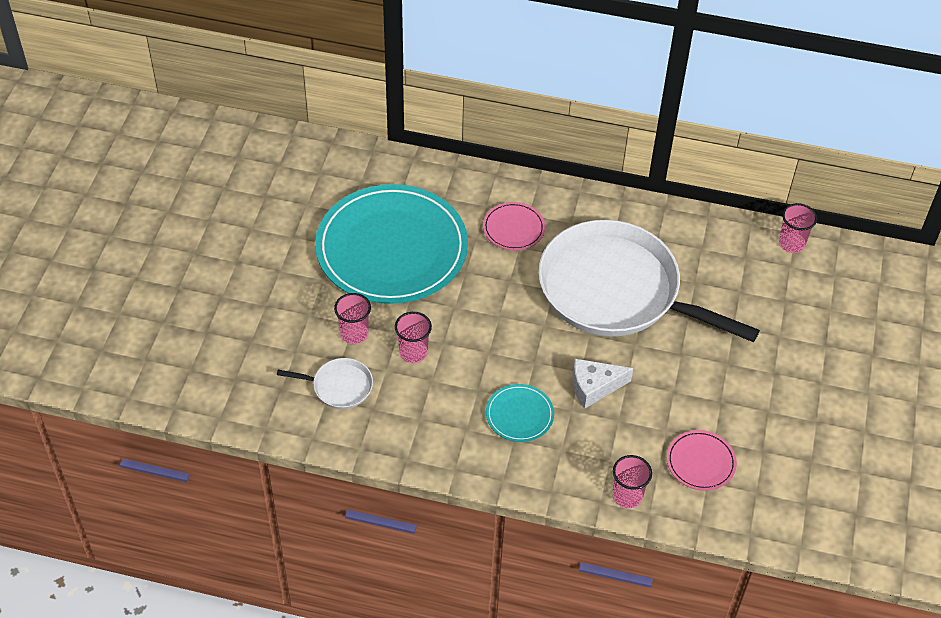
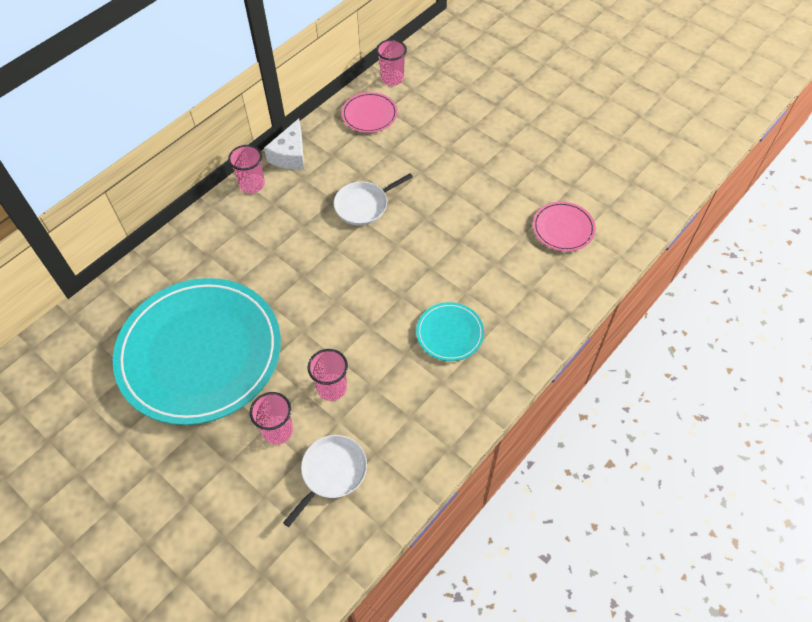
camera: 60 degrees left, 5 degrees up
pink plate [483,202,545,250] -> pink plate moved to [341,92,398,133]
white pan [538,220,760,342] -> white pan [334,173,413,226], size x0.40
white cheese [573,359,633,409] -> white cheese moved to [264,118,304,170]
pink cup [613,455,652,509] -> pink cup moved to [228,145,265,193]

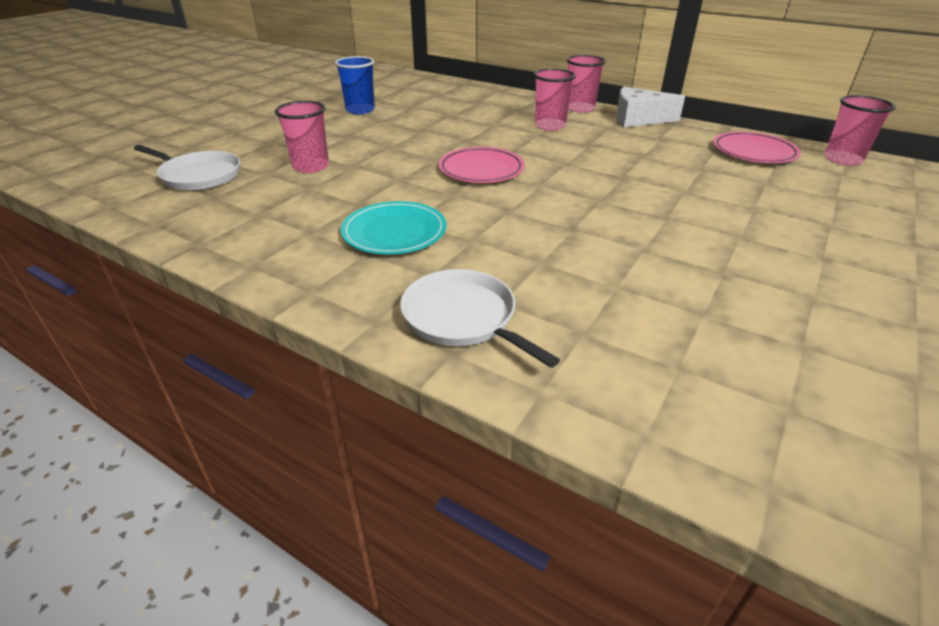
camera: 80 degrees right, 20 degrees down
turquoise plate [113,278,281,425] -> blue cup [335,56,375,114]
pink cup [250,392,293,445] -> pink cup moved to [534,68,576,130]
white pan [334,173,413,226] -> white pan moved to [400,269,560,368]
pink plate [533,202,596,252] -> pink plate moved to [439,147,525,183]

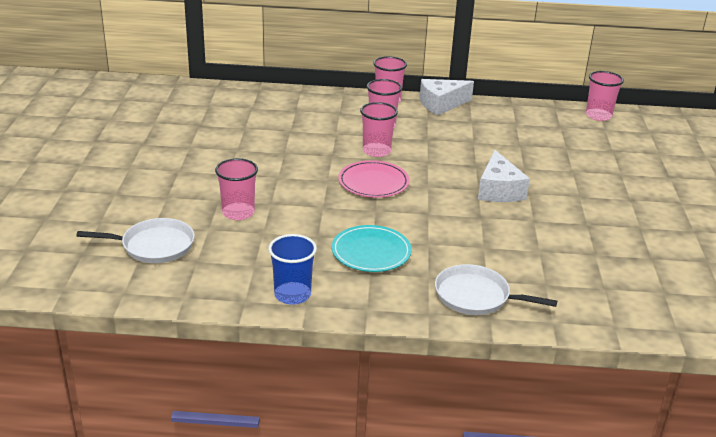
camera: 30 degrees left, 5 degrees down
blue cup [335,56,375,114] -> blue cup moved to [268,234,317,305]
pink plate [713,131,801,163] -> none
none -> pink cup [360,102,398,157]
none -> white cheese [478,150,530,202]

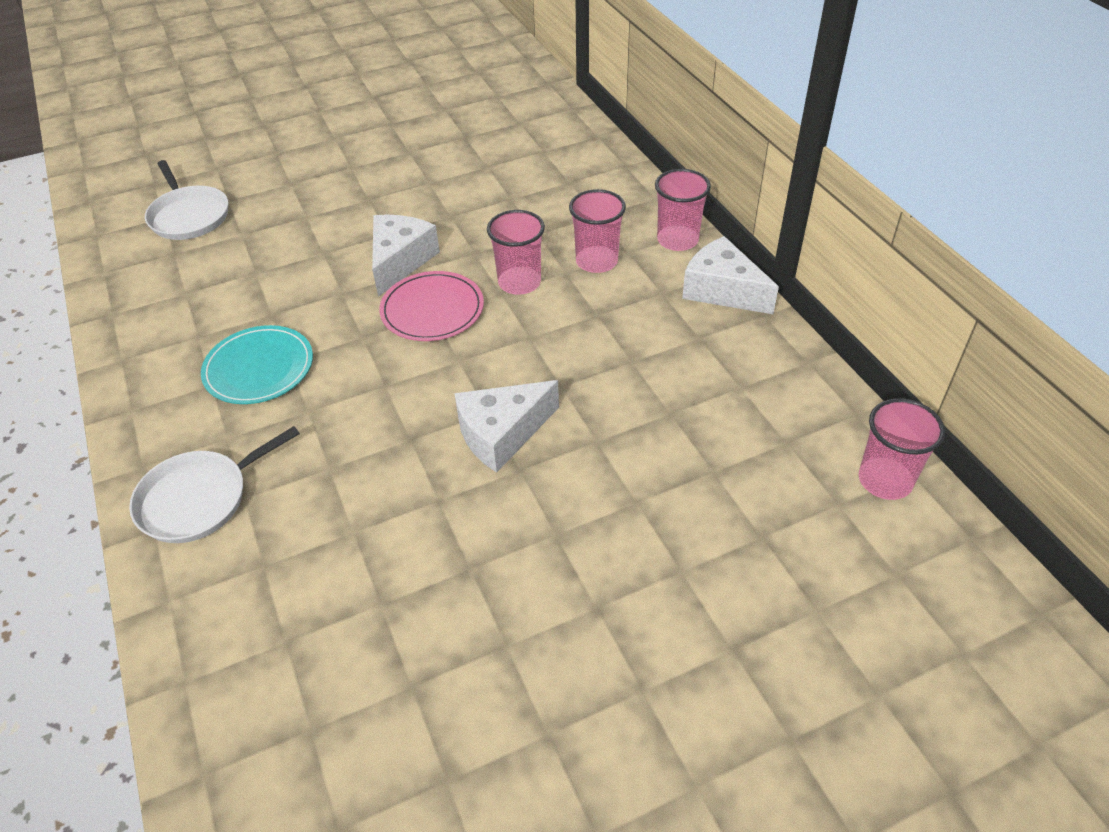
camera: 65 degrees right, 15 degrees up
pink cup [215,158,258,220] -> none
blue cup [268,234,317,305] -> none
white pan [435,264,557,315] -> white pan turned 120 degrees counterclockwise [129,426,300,543]
none -> white cheese [372,215,440,297]

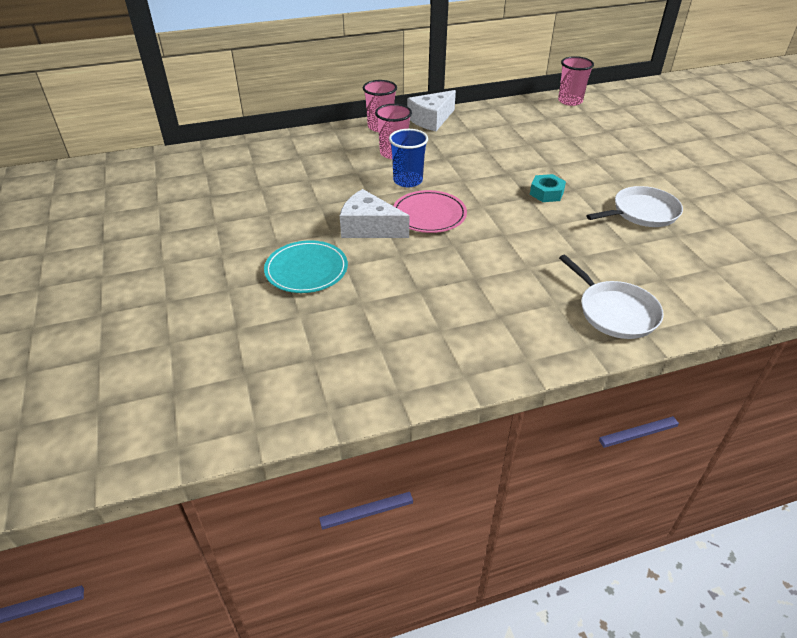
camera: 85 degrees left, 5 degrees down
white pan [145,160,228,240] -> white pan moved to [586,186,683,227]
turquoise plate [201,325,313,404] -> turquoise plate moved to [264,240,348,293]
white cheese [454,380,559,473] -> turquoise nut [530,174,566,202]
pink cup [487,210,545,295] -> blue cup [389,129,428,187]

